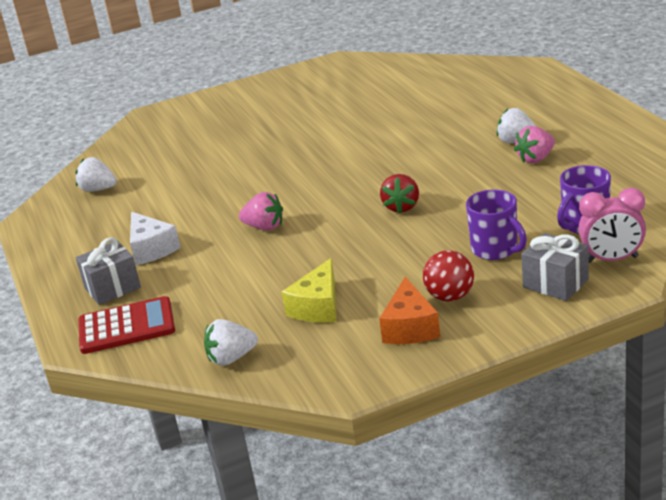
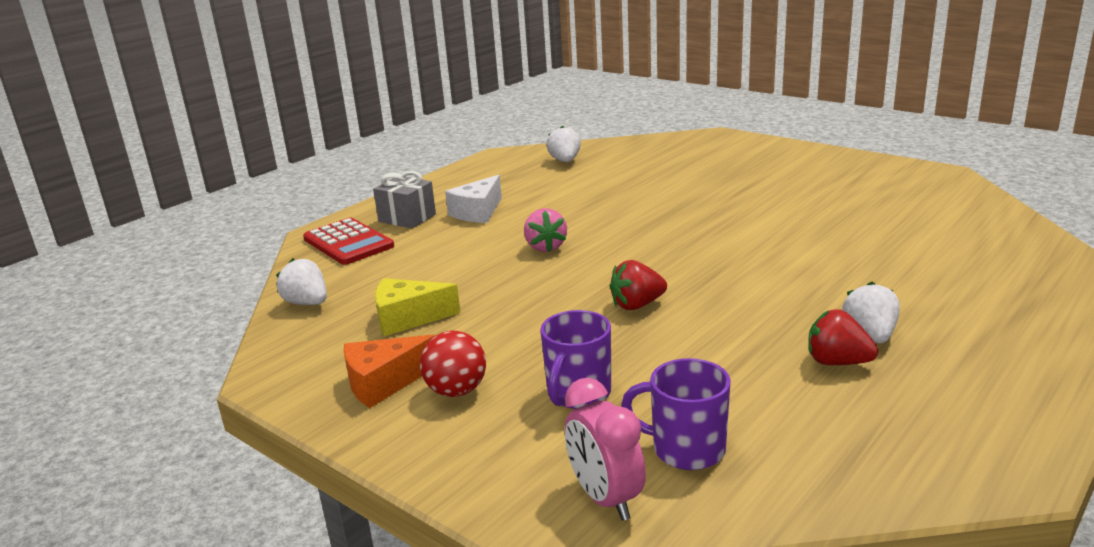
camera: 60 degrees right, 5 degrees down
pink strawberry [514,126,555,163] -> red strawberry [808,309,878,365]
grey gift [521,233,589,301] -> none

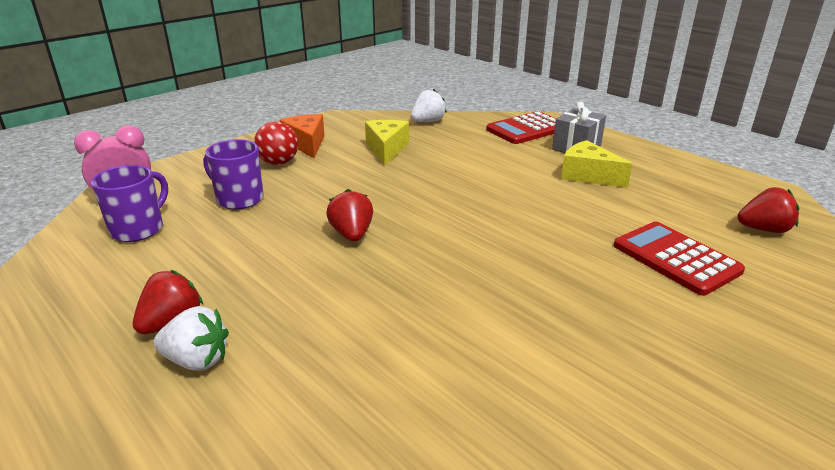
camera: 95 degrees right, 5 degrees up
white cheese [445,175,502,223] -> yellow cheese [561,140,633,188]
pink strawberry [524,208,567,252] -> none
white strawberry [546,126,581,162] -> red strawberry [738,187,799,233]
none -> red calculator [614,221,745,296]

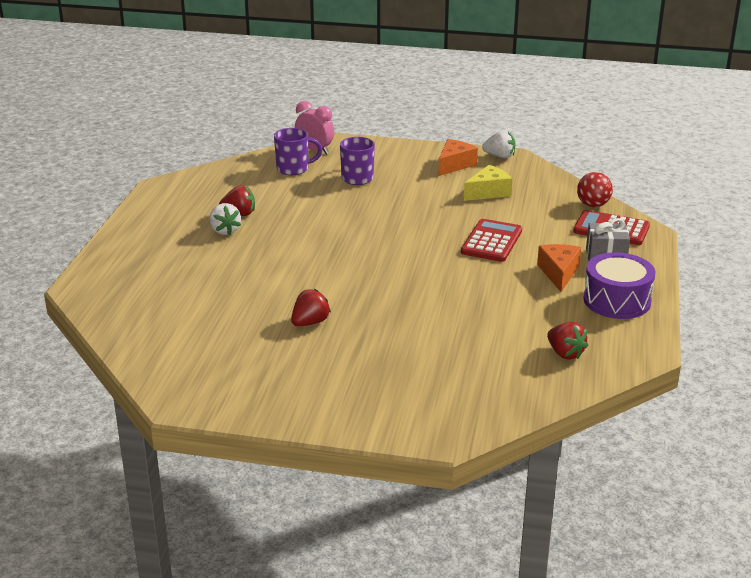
camera: 55 degrees right, 0 degrees up
red ball [254,121,298,165] -> red ball moved to [577,172,613,207]
red strawberry [326,189,373,241] -> red strawberry moved to [291,289,331,326]
white strawberry [411,89,447,122] -> white strawberry moved to [482,130,515,158]
yellow cheese [561,140,633,188] -> orange cheese [537,244,581,292]
red calculator [614,221,745,296] -> red calculator moved to [461,219,522,262]
none -> purple drum [583,252,655,319]

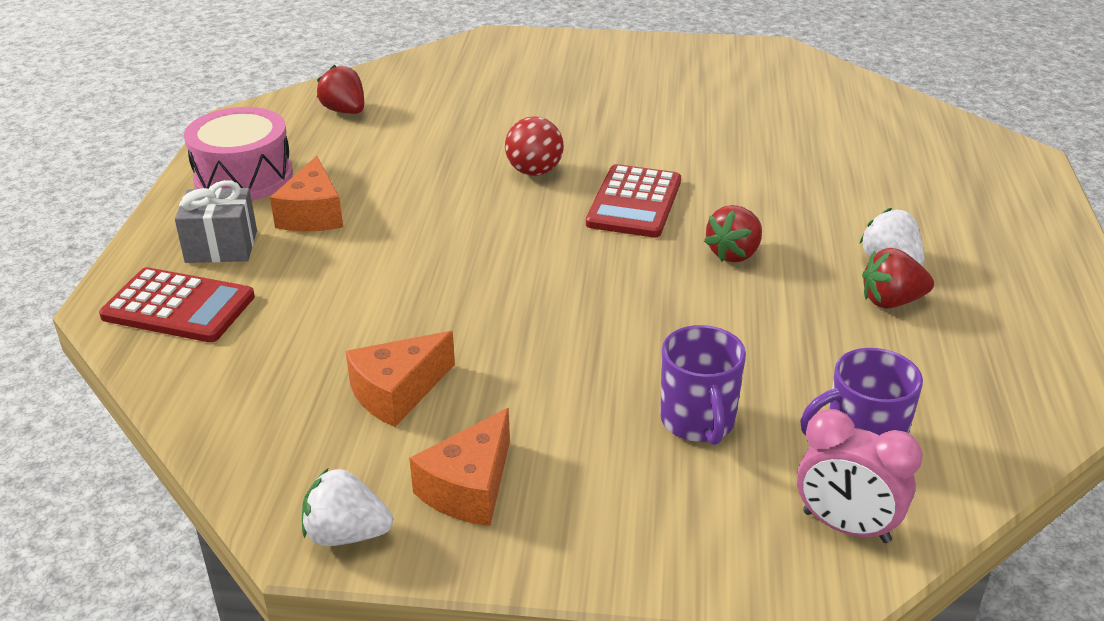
camera: 175 degrees right, 5 degrees up
red strawberry [291,289,331,326] -> red strawberry moved to [704,205,762,263]
red calculator [461,219,522,262] -> red calculator moved to [586,164,681,238]
yellow cheese [464,165,512,201] -> orange cheese [346,331,455,427]
red ball [577,172,613,207] -> red ball moved to [505,116,564,176]
purple drum [583,252,655,319] -> pink drum [184,107,293,201]

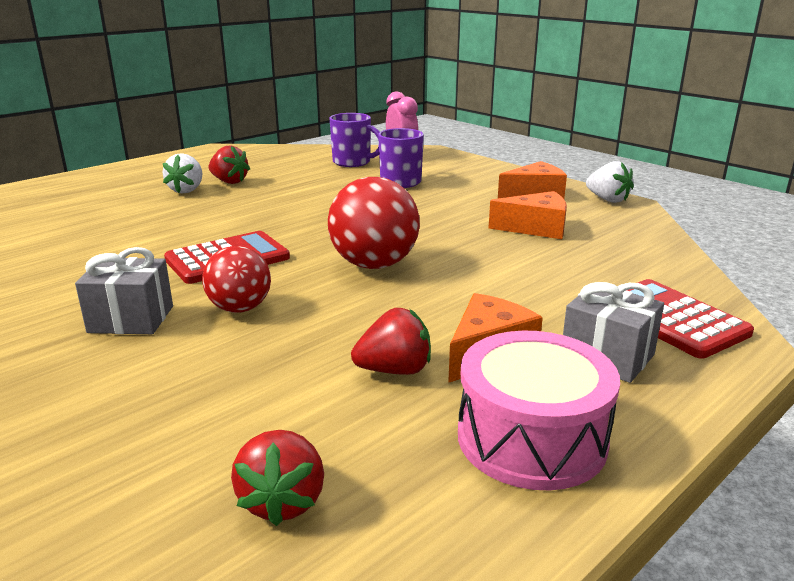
camera: 140 degrees left, 10 degrees down
red strawberry [704,205,762,263] -> red strawberry moved to [351,308,431,375]
none -> grey gift [75,247,173,334]
none -> red ball [328,177,420,269]

